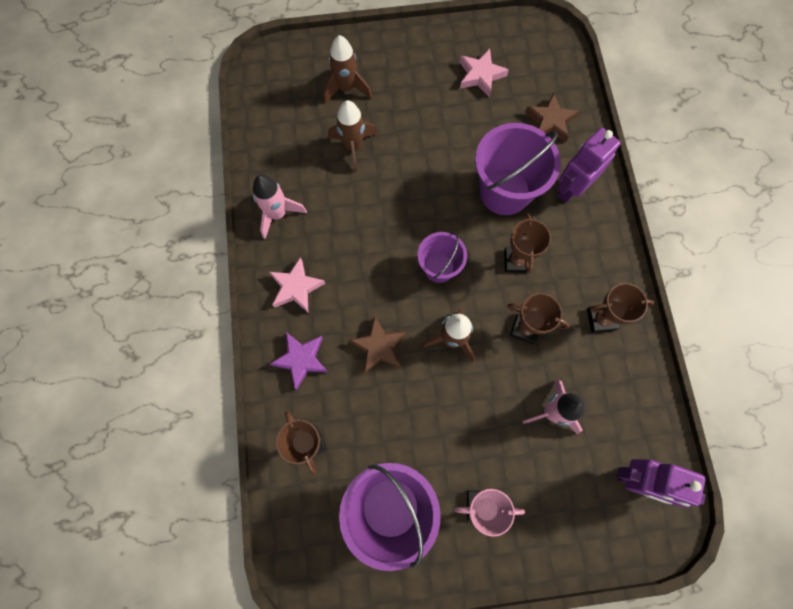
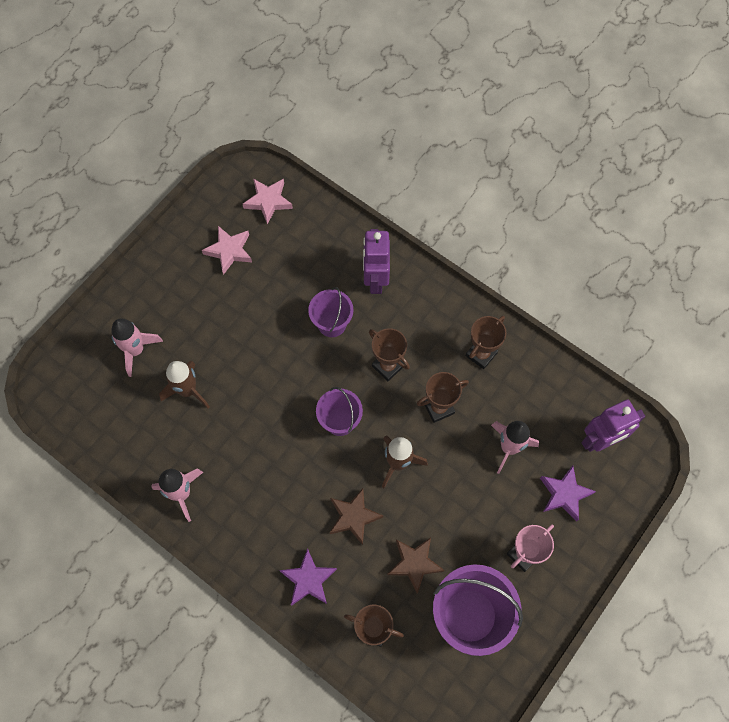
camera: 45 degrees left, 5 degrees down
pink star [269,257,325,312] -> pink star moved to [243,179,293,225]
brown rocket [324,35,372,104] -> pink rocket [111,319,163,377]
purple bucket [475,123,561,215] -> purple bucket [308,287,354,337], size x0.59
brown star [525,93,579,142] -> brown star moved to [387,538,445,594]
none -> purple star [540,465,596,522]

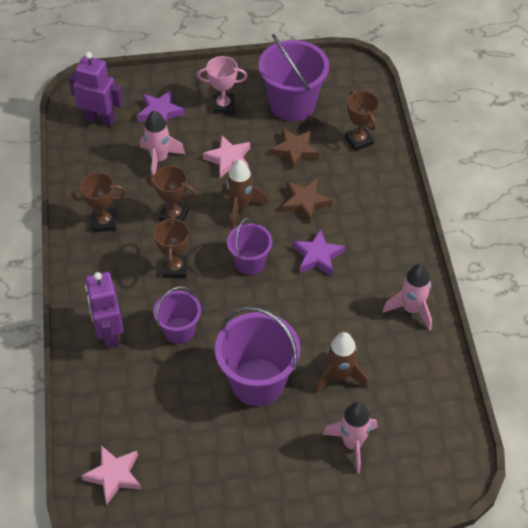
camera: 135 degrees left, 15 degrees down
pink star [202,226,252,275] -> pink star moved to [203,135,250,178]
purple star [279,548,337,606] -> purple star moved to [293,229,345,276]
purple robot [363,229,390,294] -> purple robot turned 120 degrees clockwise [85,272,124,349]
none -> purple bucket [215,306,300,406]

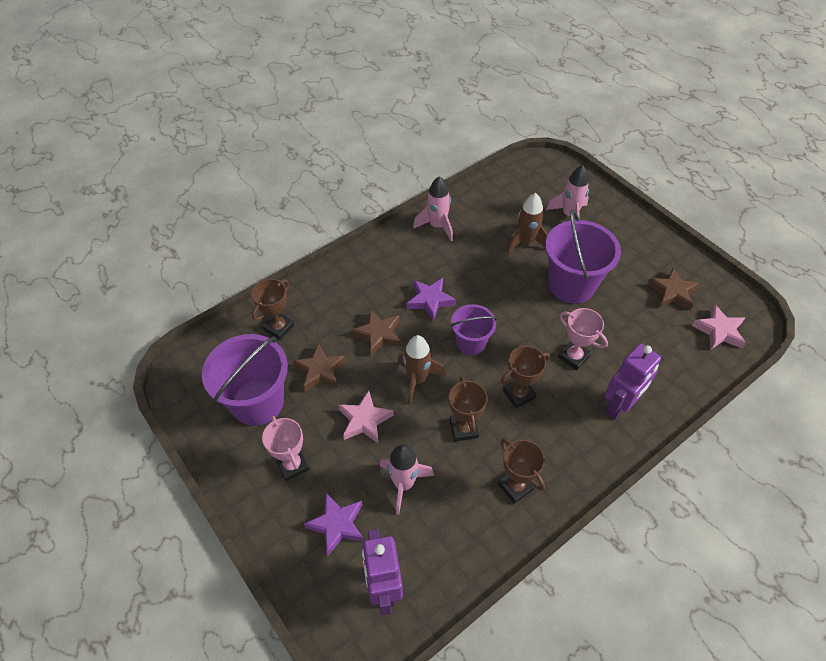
camera: 120 degrees left, 0 degrees up
purple bucket [153,286,201,344] -> pink trophy [558,308,608,371]
none -> brown star [647,268,700,311]

